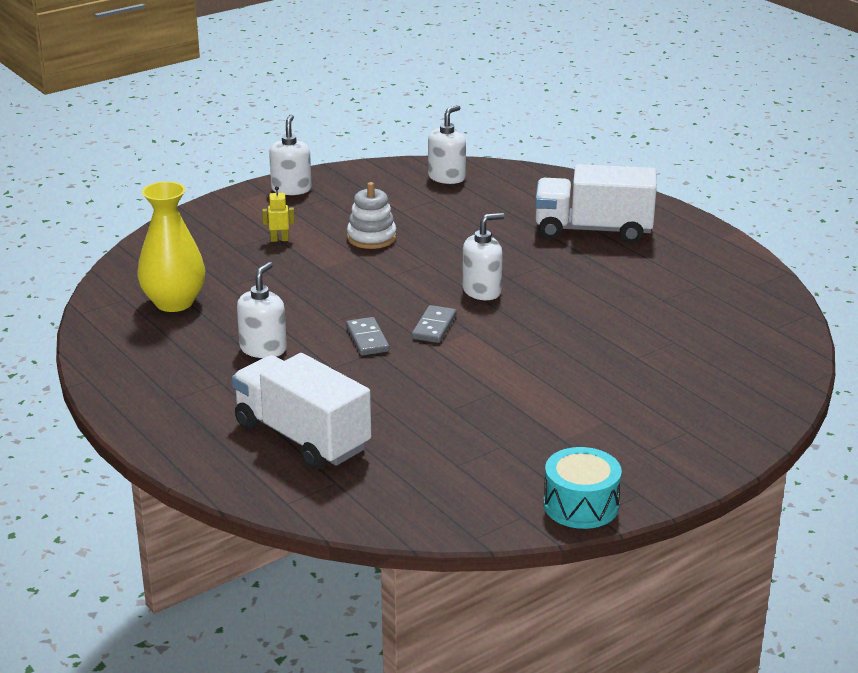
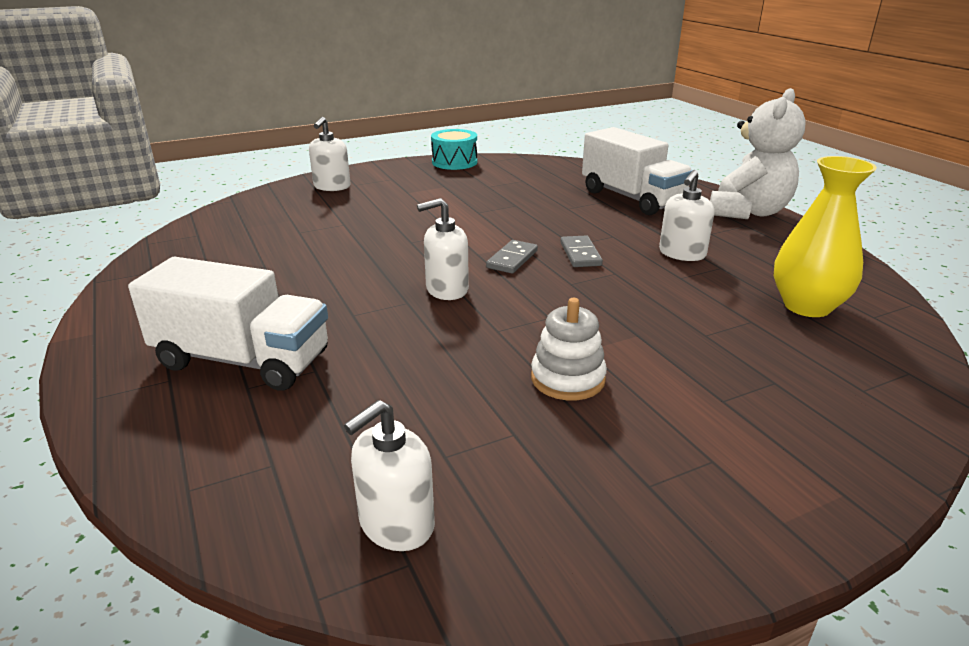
camera: 170 degrees left, 0 degrees up
yellow robot [262,186,295,242] -> none
white soap dispenser [269,115,312,195] -> white soap dispenser moved to [309,117,351,191]
none -> white teddy bear [710,88,806,219]

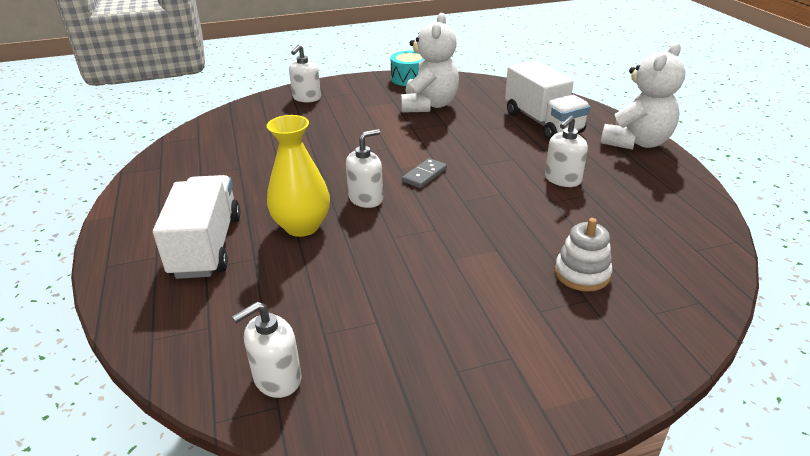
camera: 10 degrees right, 5 degrees up
white truck [128,257,328,391] -> white truck turned 120 degrees counterclockwise [153,175,241,279]
white soap dispenser [417,198,469,300] -> white soap dispenser turned 150 degrees clockwise [346,129,383,208]
white stacking toy [531,298,607,401] -> white stacking toy moved to [555,218,612,292]
grey domino [560,235,603,267] -> none
yellow vase [774,156,877,317] -> yellow vase moved to [267,115,330,237]
none -> white teddy bear [401,13,459,113]

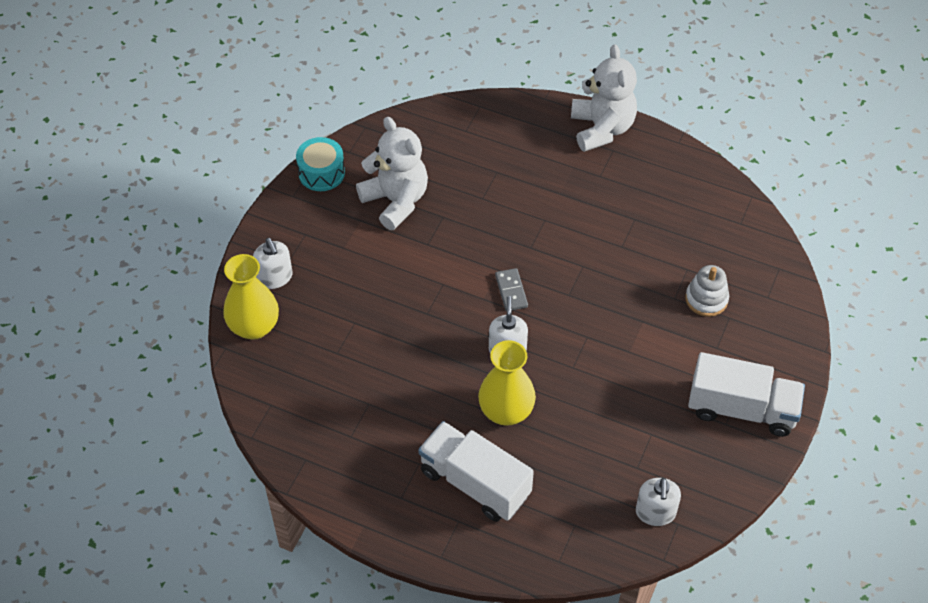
camera: 50 degrees left, 20 degrees up
white truck [505,61,590,140] -> white truck moved to [688,352,805,437]
white soap dispenser [545,116,588,187] -> none
none -> yellow vase [223,254,279,340]

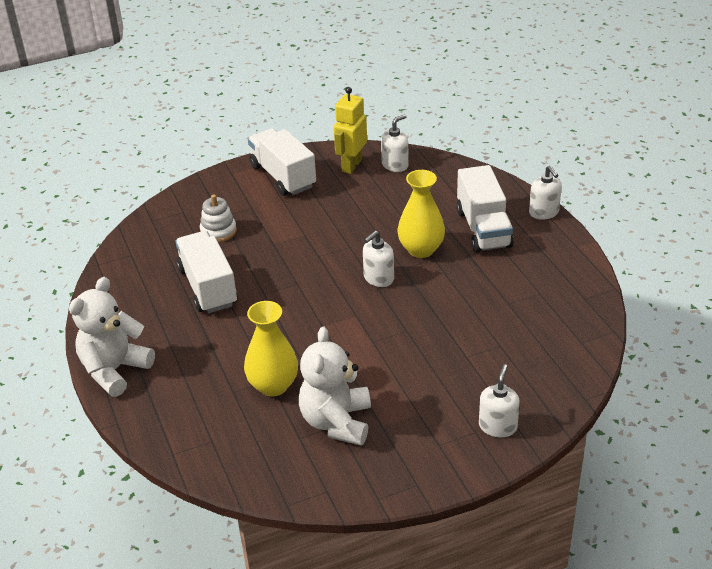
camera: 135 degrees left, 15 degrees down
yellow vase [223,254,279,340] -> yellow vase moved to [244,301,298,397]
turquoise drum [296,137,345,191] -> none
grey domino [495,268,528,311] -> none
none -> white truck [175,231,238,313]
none -> yellow robot [334,87,367,174]
none -> white soap dispenser [529,165,562,220]

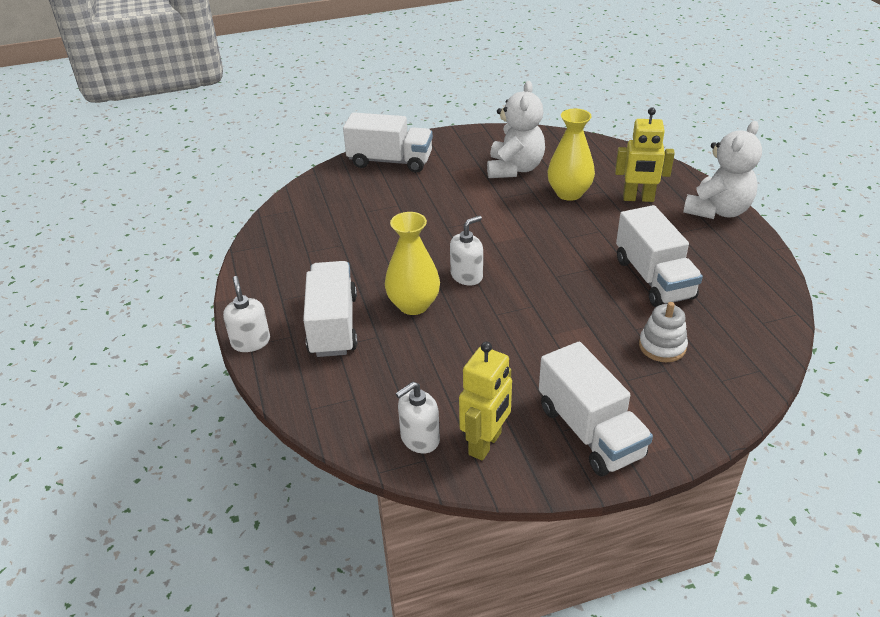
camera: 175 degrees left, 0 degrees up
white soap dispenser [479,364,520,437] -> white truck [343,112,433,173]
none -> yellow robot [615,107,675,202]

